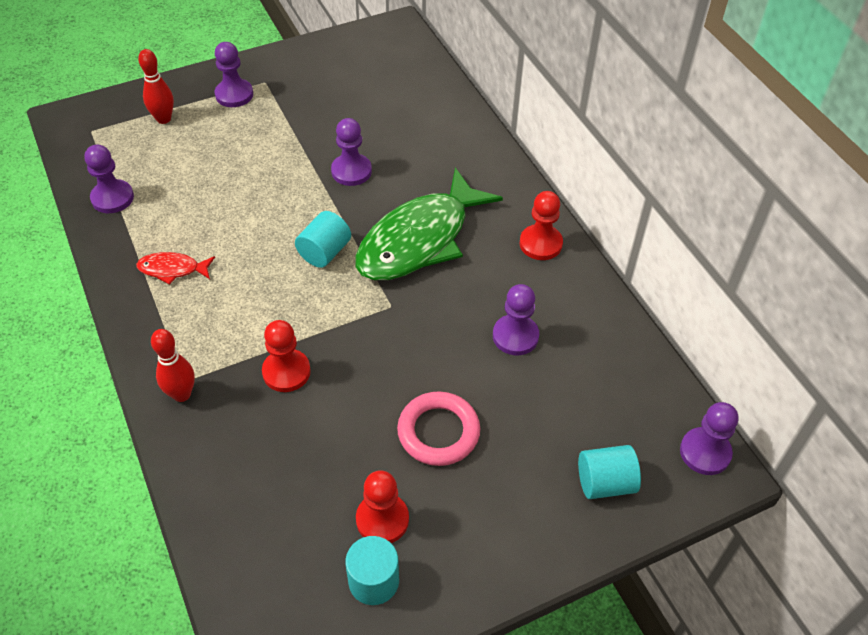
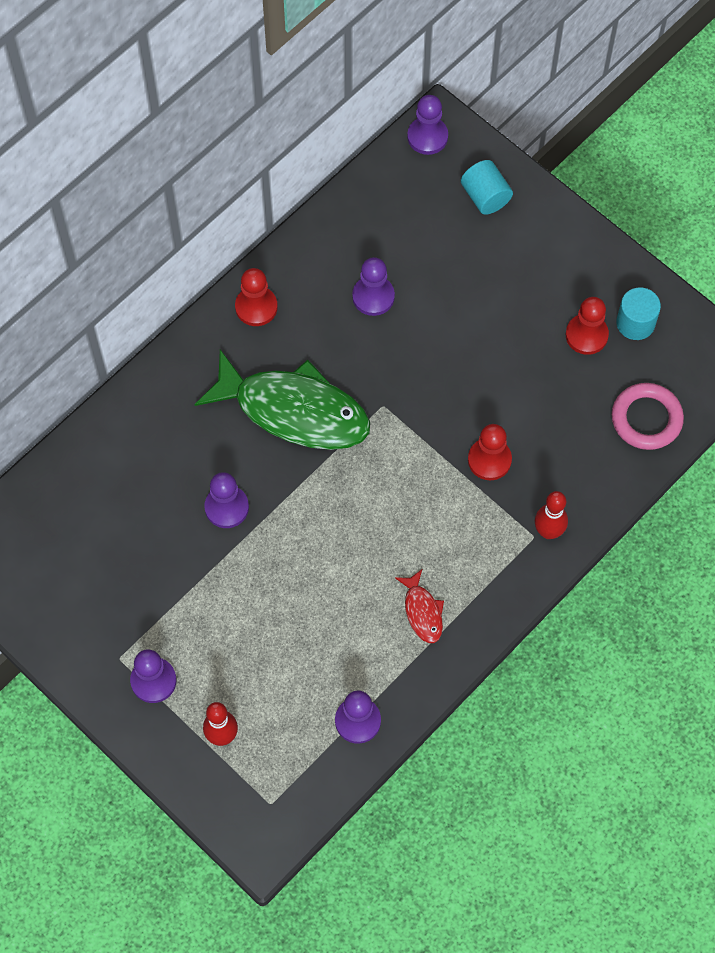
camera: 110 degrees left, 15 degrees up
turquoise cylinder [295,211,351,268] -> none
pink ring [397,392,480,466] -> pink ring moved to [612,383,684,450]

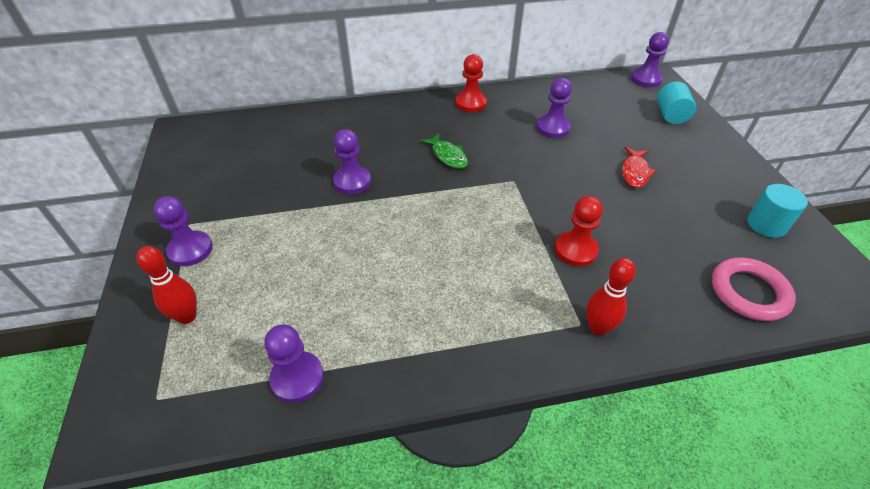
camera: 35 degrees right, 20 degrees down
green fish [194,350,370,450] -> green fish [421,133,468,169], size x0.43
red fish [395,569,444,643] -> red fish moved to [622,147,656,188]
red pawn [566,297,609,355] -> none

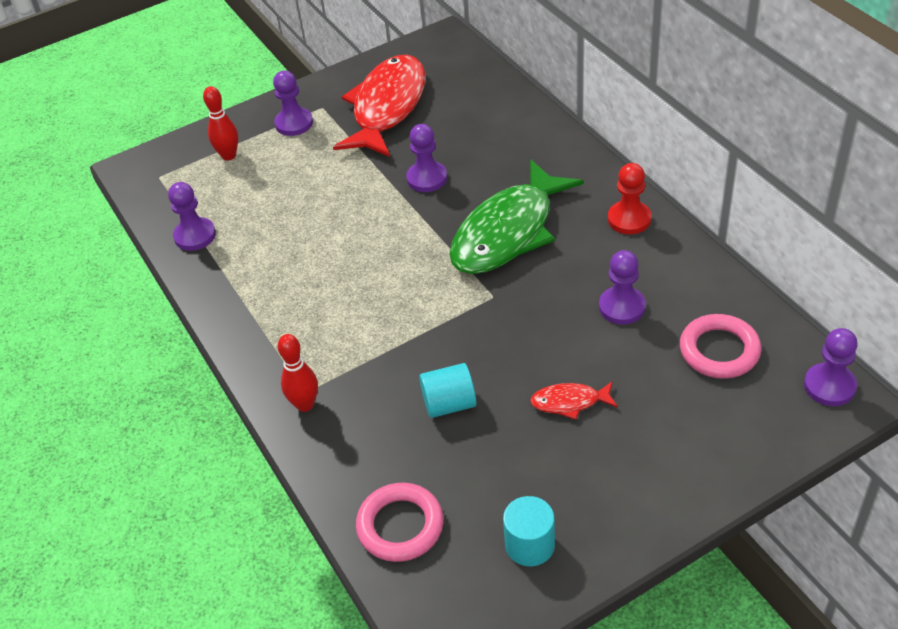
camera: 75 degrees right, 0 degrees up
green fish [421,133,468,169] -> green fish [449,159,584,274], size x2.33
red pawn [555,196,603,266] -> none
turquoise cylinder [657,82,696,124] -> turquoise cylinder moved to [419,363,476,418]
none -> red fish [333,55,426,157]
none -> pink ring [680,314,761,379]

